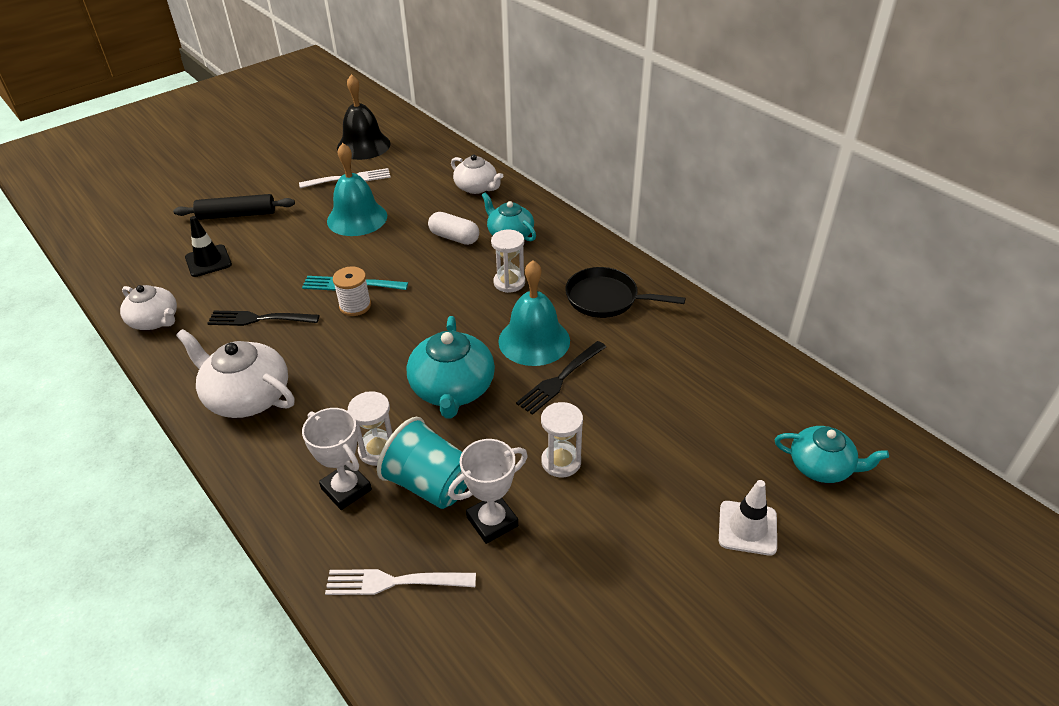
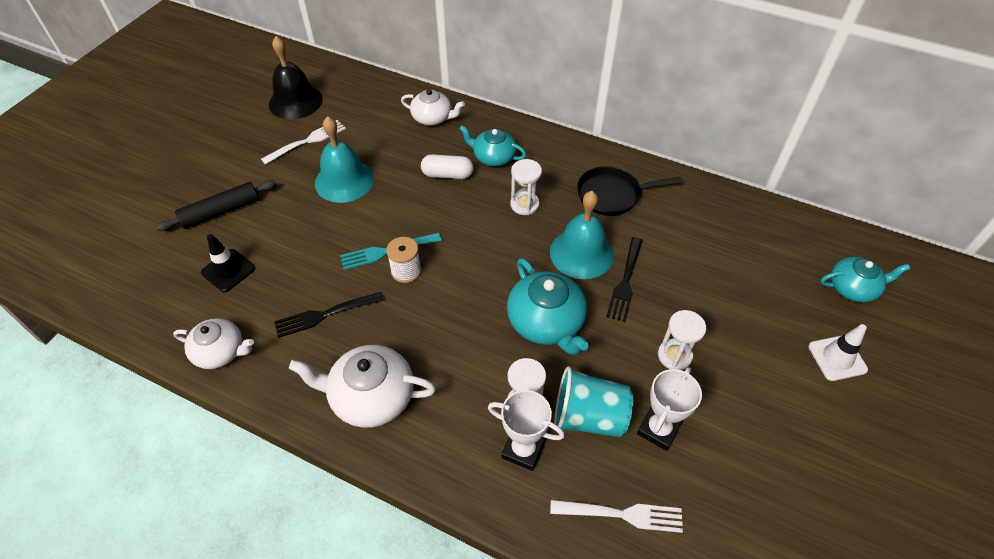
camera: 25 degrees left, 10 degrees up
white fork [325,569,476,595] -> white fork turned 150 degrees counterclockwise [550,499,683,533]

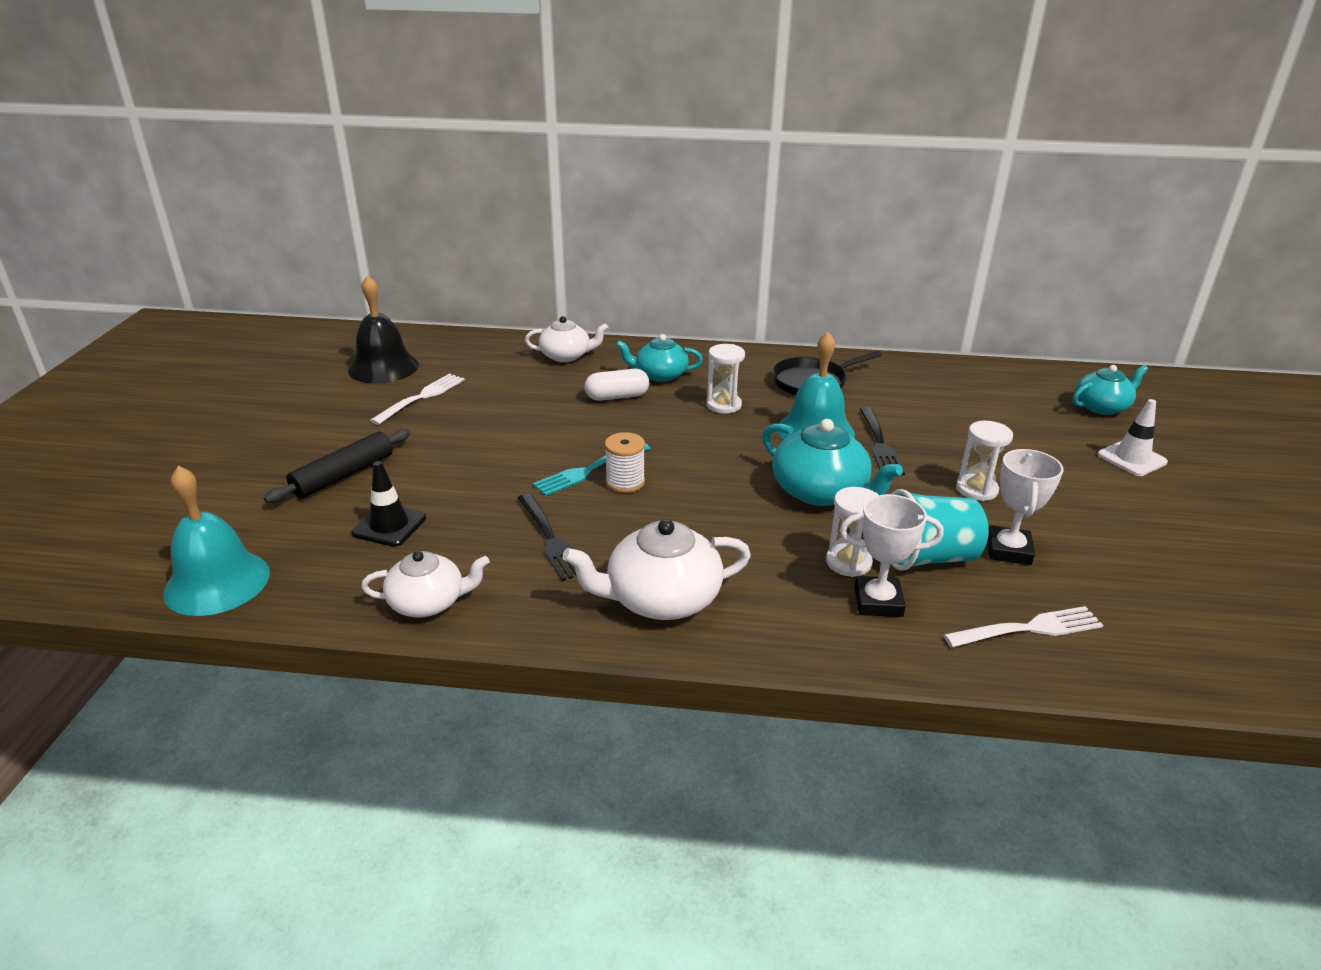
camera: 20 degrees left, 20 degrees down
black fork [274,292,384,338] -> black fork turned 75 degrees counterclockwise [518,493,577,581]
turquoise bell [315,116,374,203] -> turquoise bell moved to [163,466,270,616]

